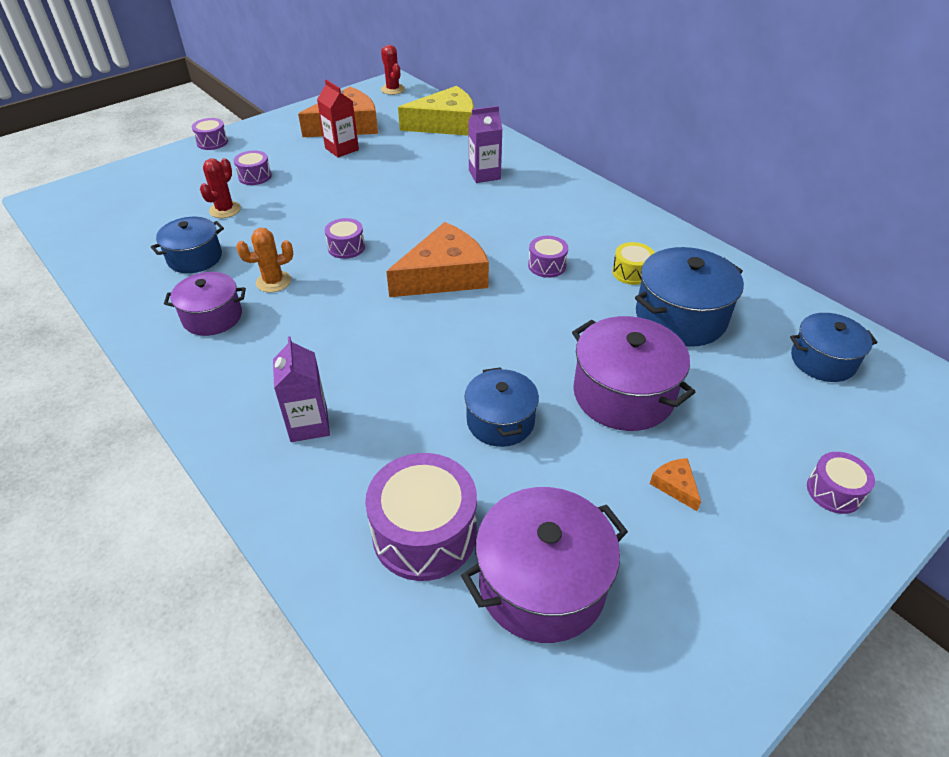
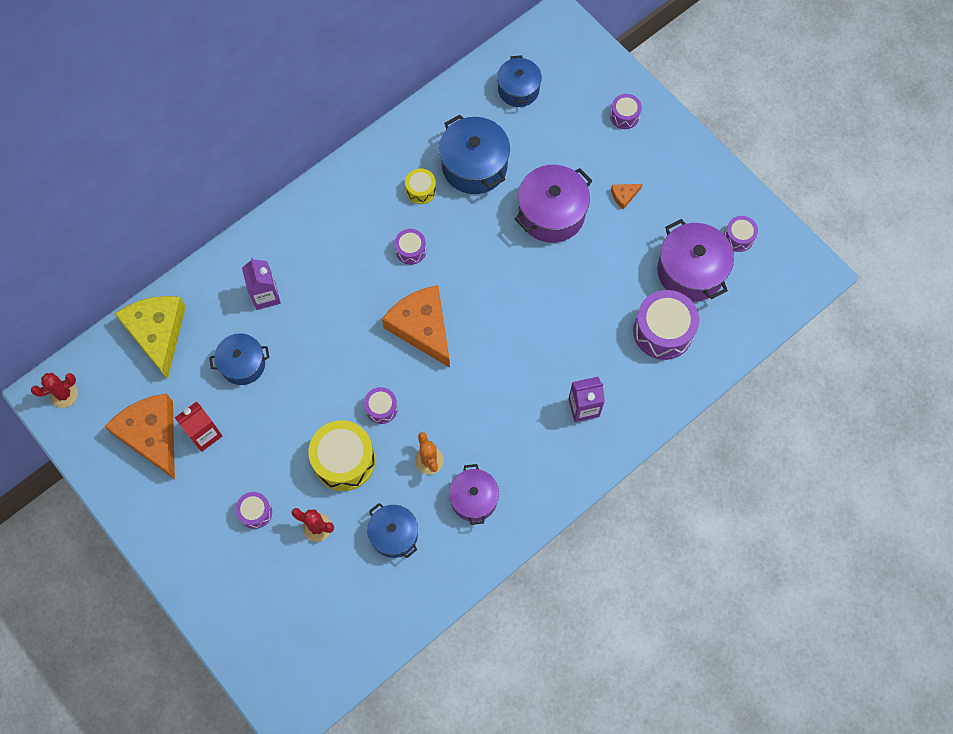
camera: 90 degrees left, 25 degrees up
purple drum [192,118,228,150] -> purple drum moved to [724,216,758,252]
blue pot [464,367,539,447] -> blue pot moved to [209,333,269,385]
none -> yellow drum [309,420,375,491]

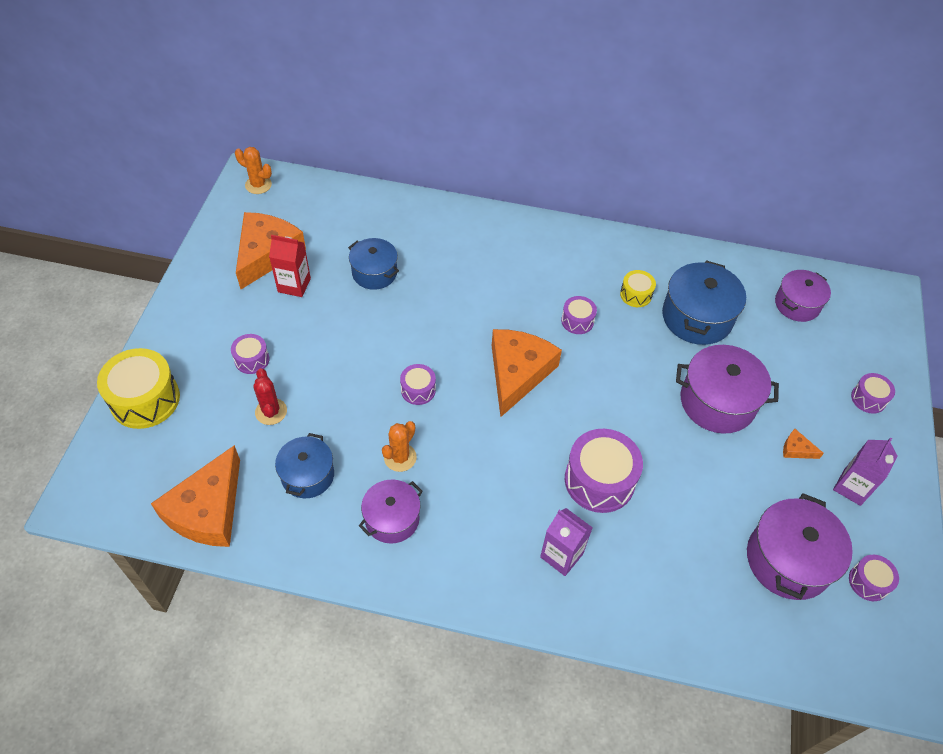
camera: 50 degrees right, 15 degrees down
red cactus [31,373,78,408] -> orange cactus [235,147,272,194]
yellow cheese [115,296,186,380] -> none
purple carton [242,258,281,310] -> purple carton moved to [833,437,898,506]
yellow drum [309,420,375,491] -> yellow drum moved to [97,348,180,429]
blue pot [497,55,542,107] -> purple pot [775,270,831,322]
purple drum [633,290,699,360] -> purple drum moved to [565,429,643,513]
none -> orange cheese [151,445,240,547]

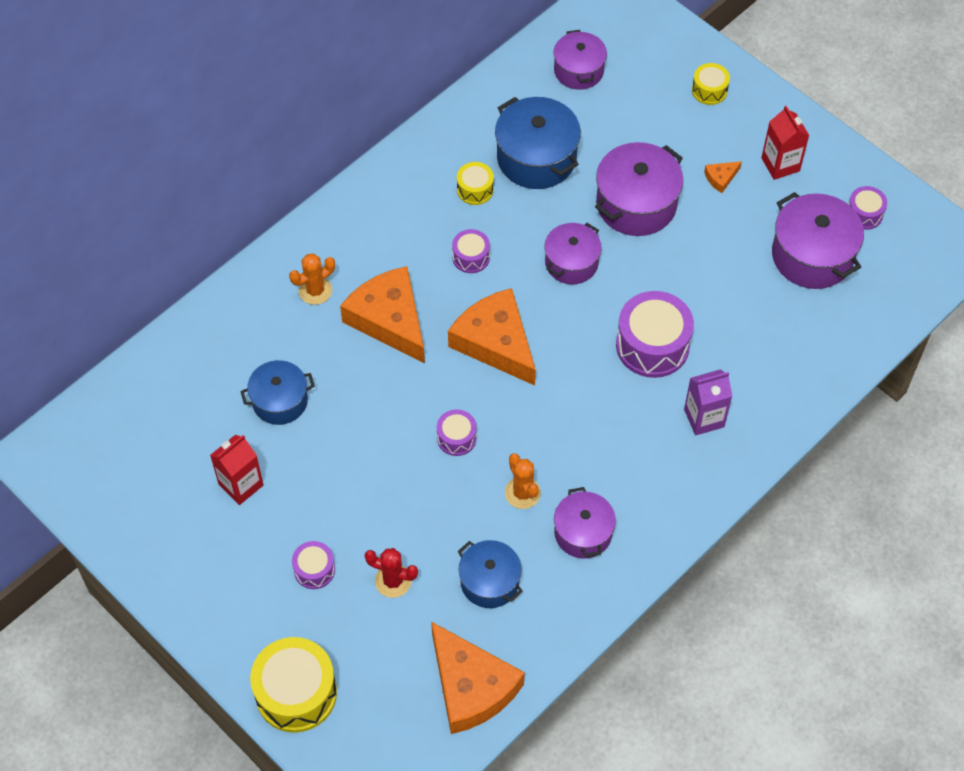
camera: 55 degrees left, 5 degrees up
orange cactus [235,147,272,194] -> orange cactus moved to [289,253,335,305]
orange cheese [236,212,306,289] -> orange cheese moved to [340,266,425,364]
purple carton [833,437,898,506] -> red carton [761,106,809,180]
purple drum [851,373,895,414] -> yellow drum [692,63,730,105]
none -> purple pot [544,223,602,284]

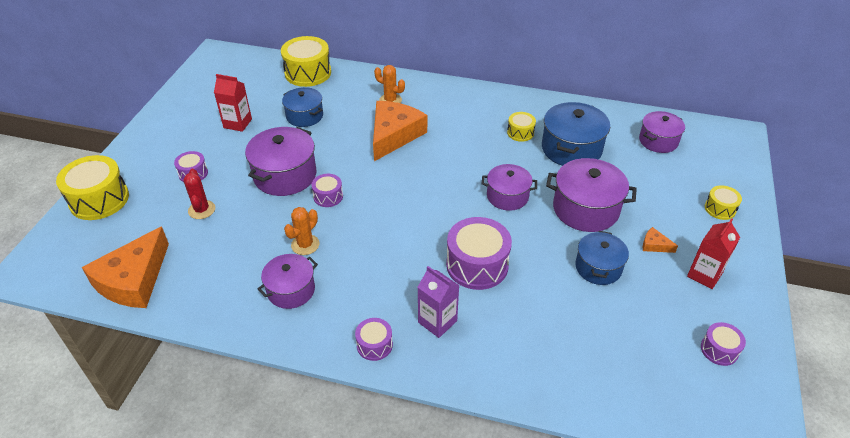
camera: 60 degrees right, 15 degrees down
orange cheese [448,288,536,386] -> none
purple drum [452,229,490,273] -> purple drum moved to [355,318,393,361]
blue pot [458,540,523,608] -> blue pot moved to [575,231,629,285]
purple pot [772,192,864,289] -> purple pot moved to [245,127,317,196]
none -> yellow drum [281,36,331,87]

